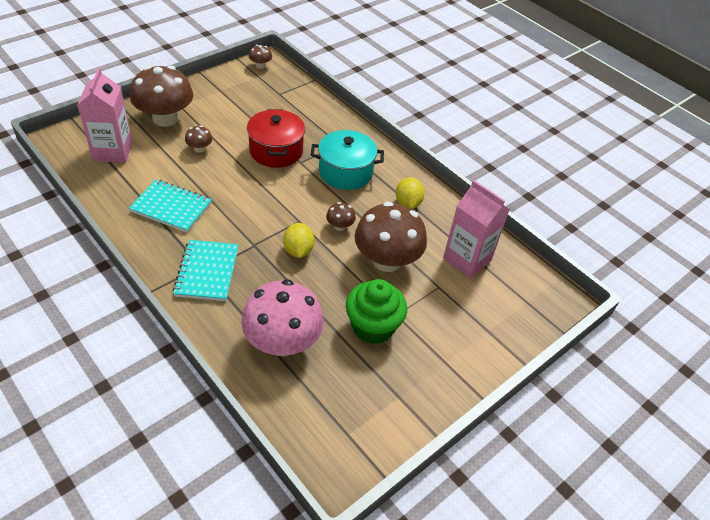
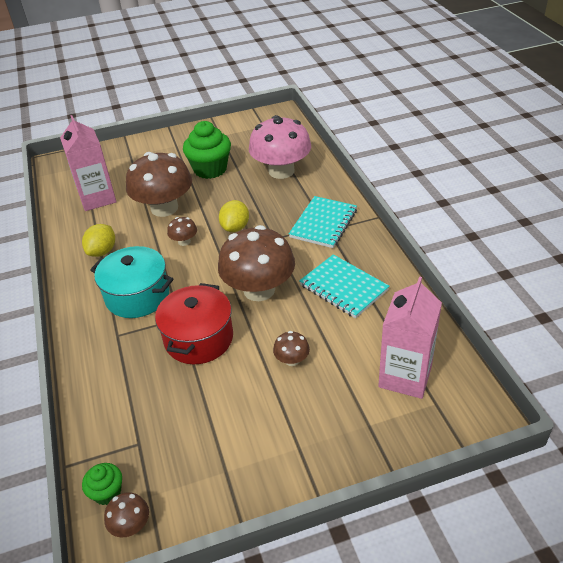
camera: 150 degrees left, 5 degrees down
brown mushroom [130,66,193,127] -> brown mushroom moved to [218,225,295,301]
none -> green cupcake [82,463,122,505]

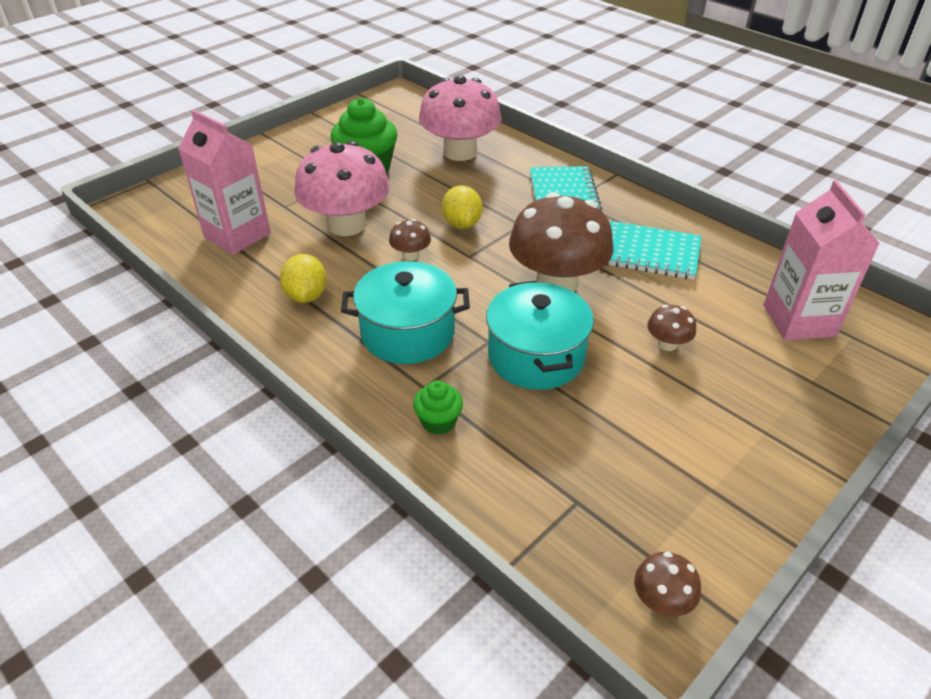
camera: 30 degrees left, 0 degrees up
green cupcake [82,463,122,505] -> green cupcake moved to [413,380,463,435]
brown mushroom [126,152,192,217] -> pink mushroom [294,141,390,236]
red pot [155,283,233,364] -> turquoise pot [486,281,594,390]

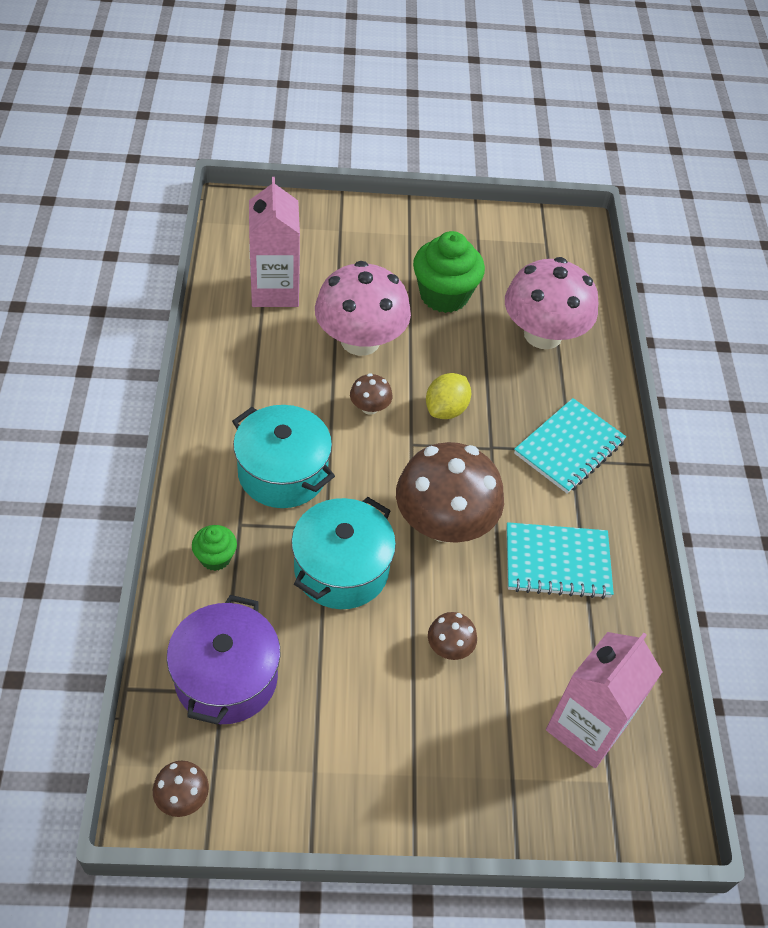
camera: 40 degrees right, 10 degrees up
yellow lemon [280,254,327,303] -> none
turquoise notebook [606,221,701,280] -> turquoise notebook turned 60 degrees counterclockwise [506,522,614,599]
none -> purple pot [167,595,280,725]

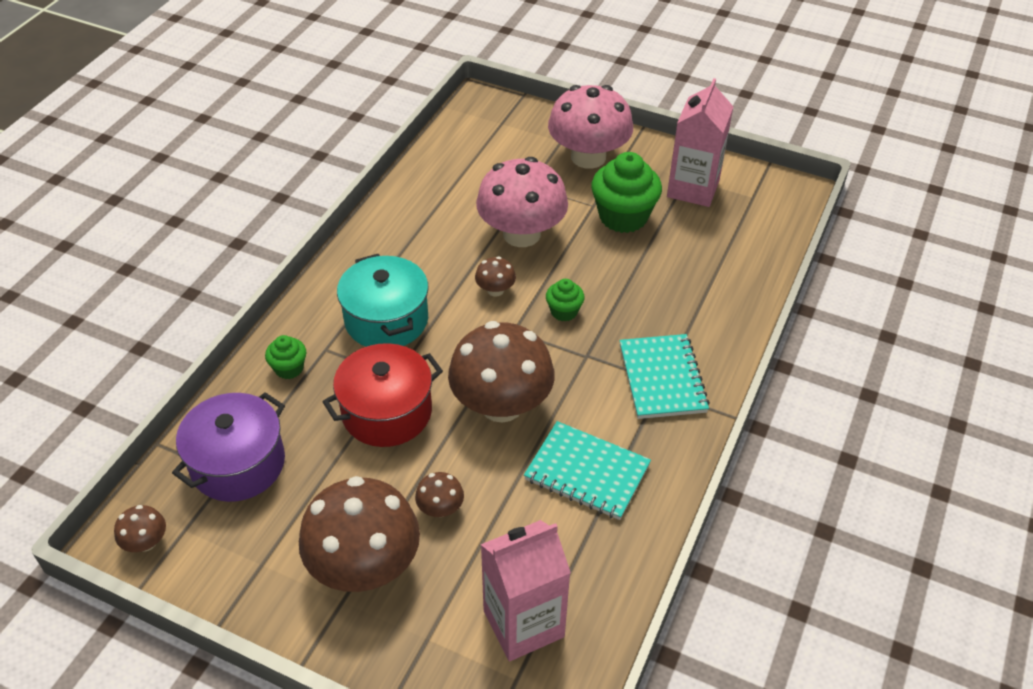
camera: 30 degrees right, 5 degrees down
pink carton [249,177,300,307] -> pink carton moved to [667,78,734,207]
turquoise pot [291,497,396,609] -> red pot [322,343,443,447]
yellow lemon [426,373,472,419] -> green cupcake [546,279,585,322]
pink mushroom [505,257,598,349] -> pink mushroom moved to [548,85,633,169]
turquoise notebook [514,398,626,494] -> turquoise notebook turned 75 degrees counterclockwise [619,334,710,419]
none -> brown mushroom [299,476,420,592]

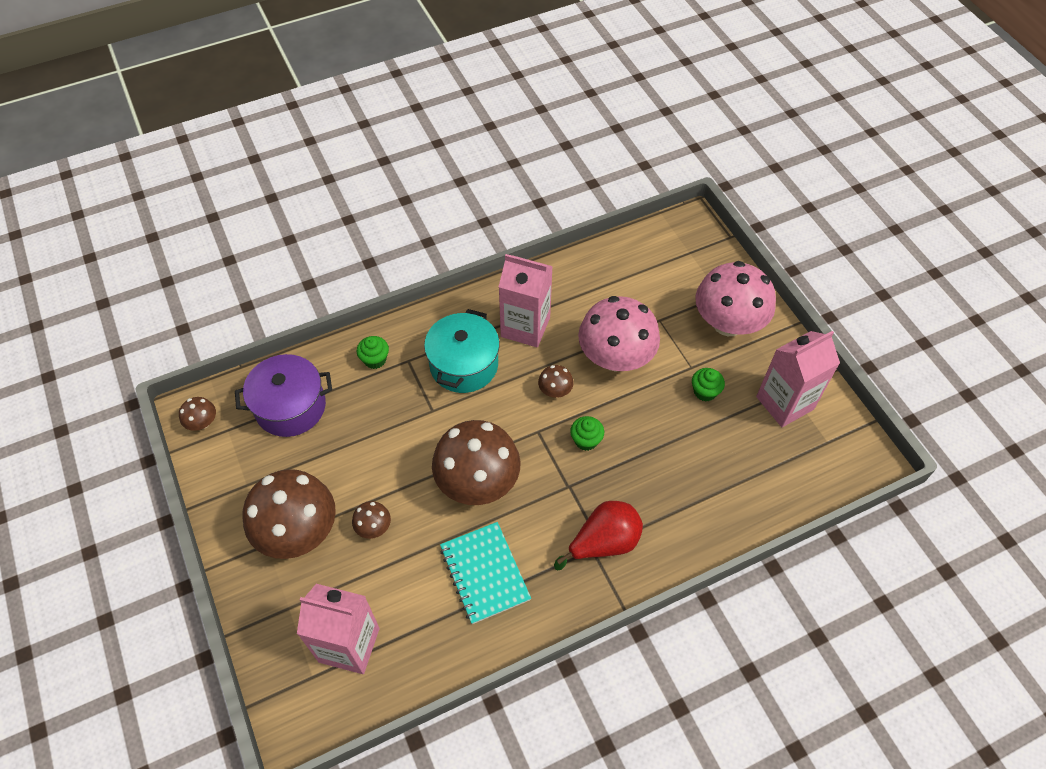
camera: 40 degrees right, 10 degrees up
red pot [322,343,443,447] -> none
green cupcake [591,152,662,233] -> green cupcake [692,368,725,402], size x0.51
turquoise notebook [619,334,710,419] -> red pear [554,501,643,571]
none -> pink carton [499,254,553,347]

